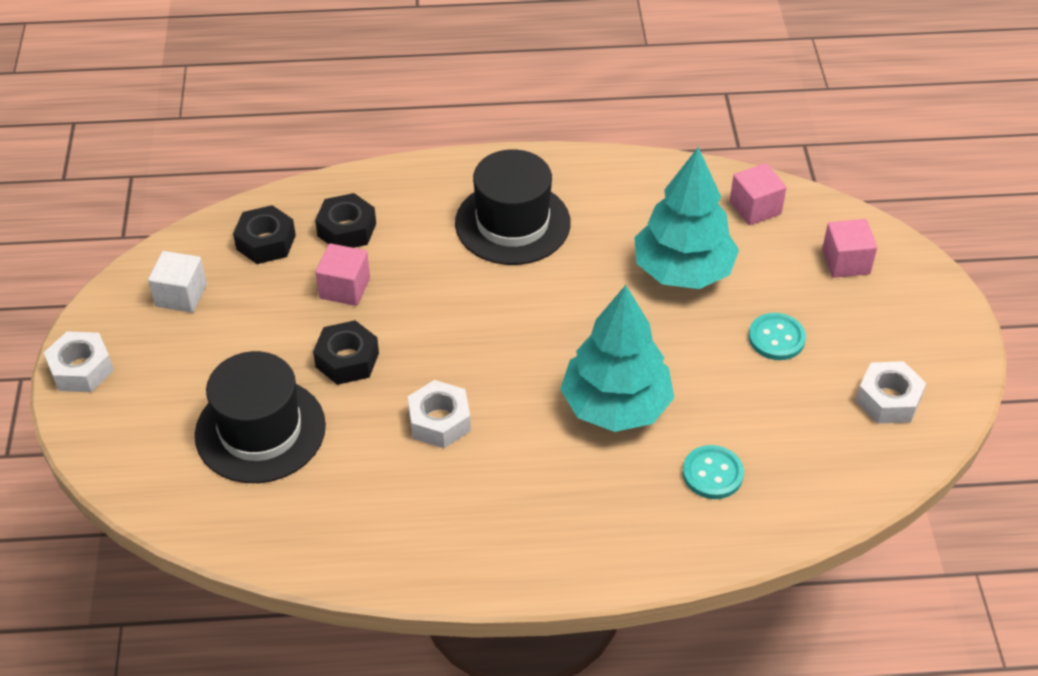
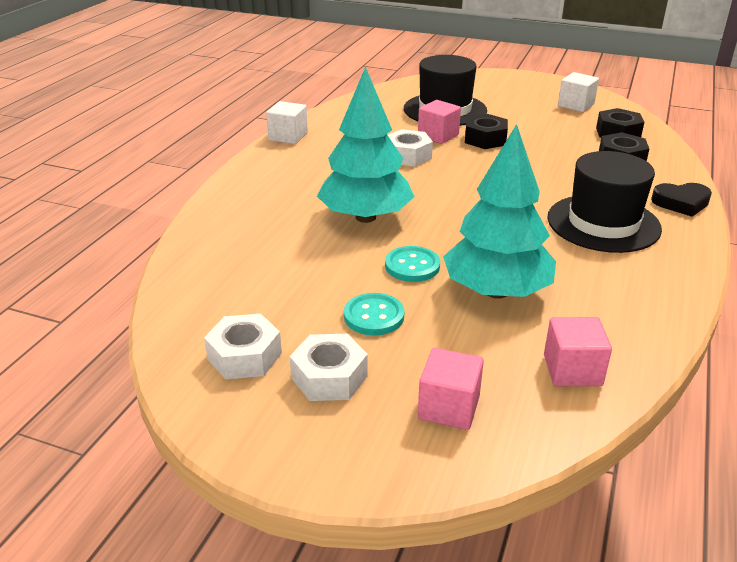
camera: 115 degrees right, 15 degrees down
white nut [44,332,114,392] -> white nut moved to [290,334,368,401]
pink cube [316,243,370,306] -> pink cube moved to [418,100,461,144]
turquoise button [683,445,744,499] -> turquoise button moved to [385,246,440,282]
none -> white cube [266,101,308,144]
none -> black heart [651,183,712,217]

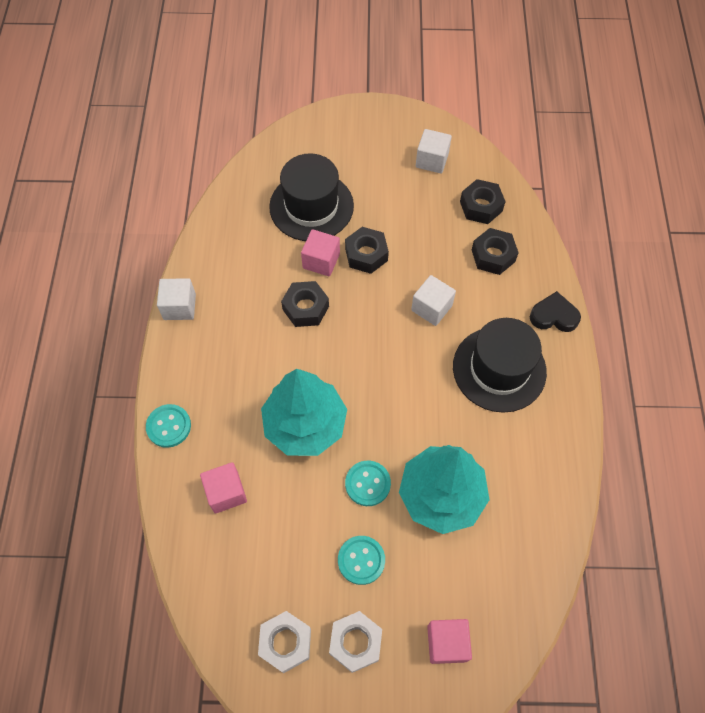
camera: 20 degrees left, 30 degrees up
white nut [388,129,433,167] -> black nut [281,281,329,327]
pink cube [544,317,612,386] -> pink cube moved to [200,462,247,514]
black heart [651,183,712,217] -> black heart turned 150 degrees counterclockwise [530,291,581,332]
none -> turquoise button [146,404,191,448]
none -> white cube [411,275,456,326]

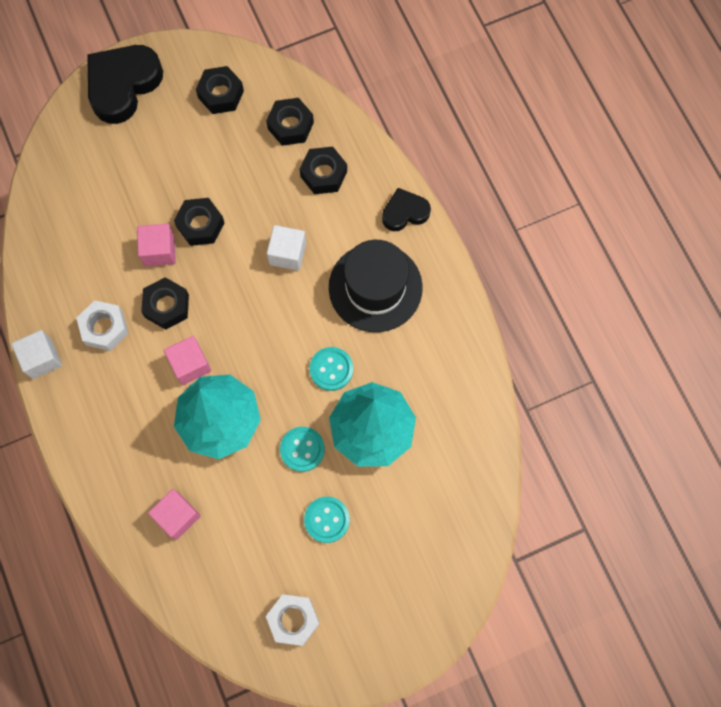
camera: 25 degrees left, 10 degrees up
turquoise button [146,404,191,448] -> turquoise button moved to [309,347,353,391]
black hat [269,153,354,241] -> none
white nut [329,611,382,673] -> white nut moved to [76,300,129,351]
white cube [416,129,452,174] -> black nut [196,66,244,114]
pink cube [427,619,472,664] -> pink cube moved to [164,336,211,385]
none -> black heart [87,45,163,124]

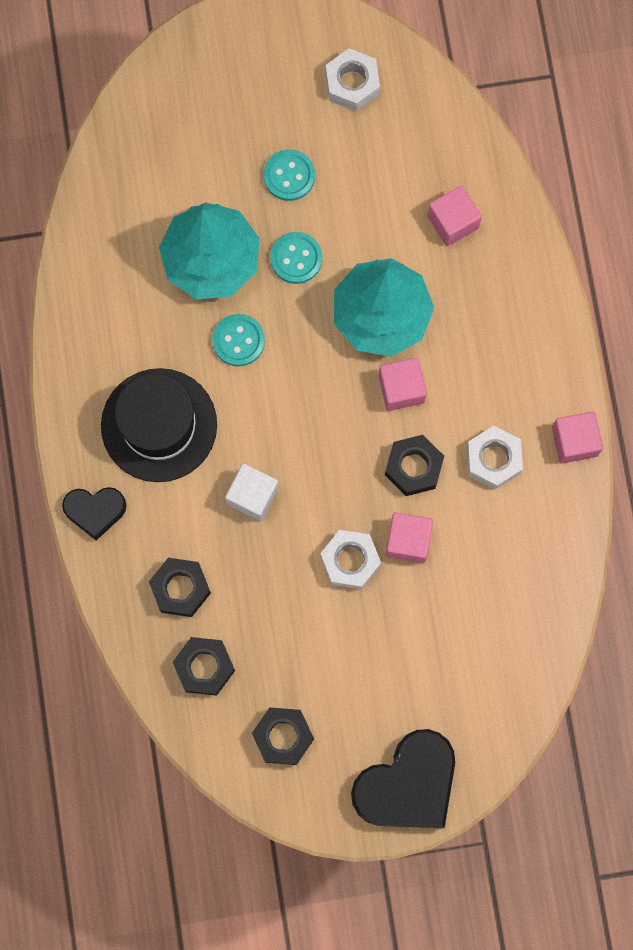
camera: 165 degrees left, 5 degrees up
white cube [11,330,62,379] -> pink cube [552,411,603,464]
black nut [174,198,224,246] -> white nut [320,530,381,589]

